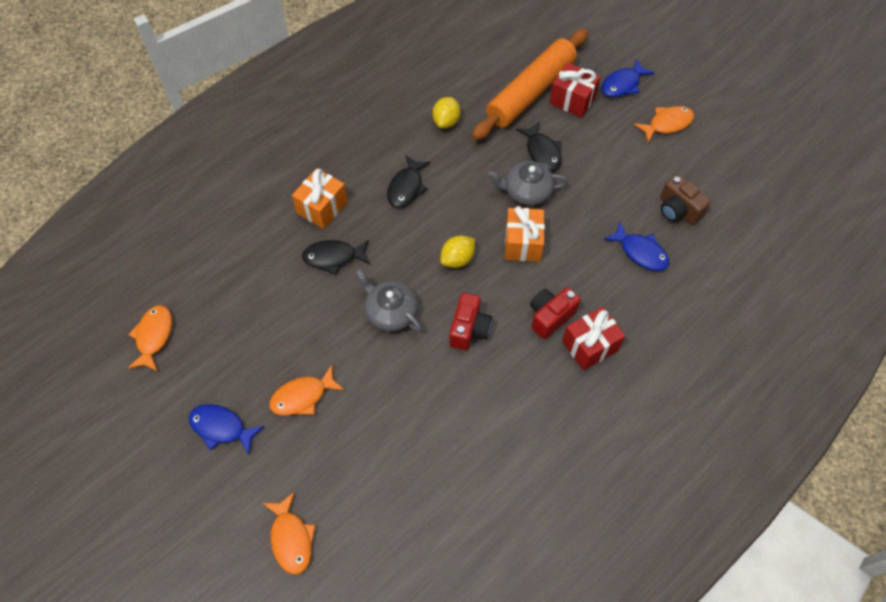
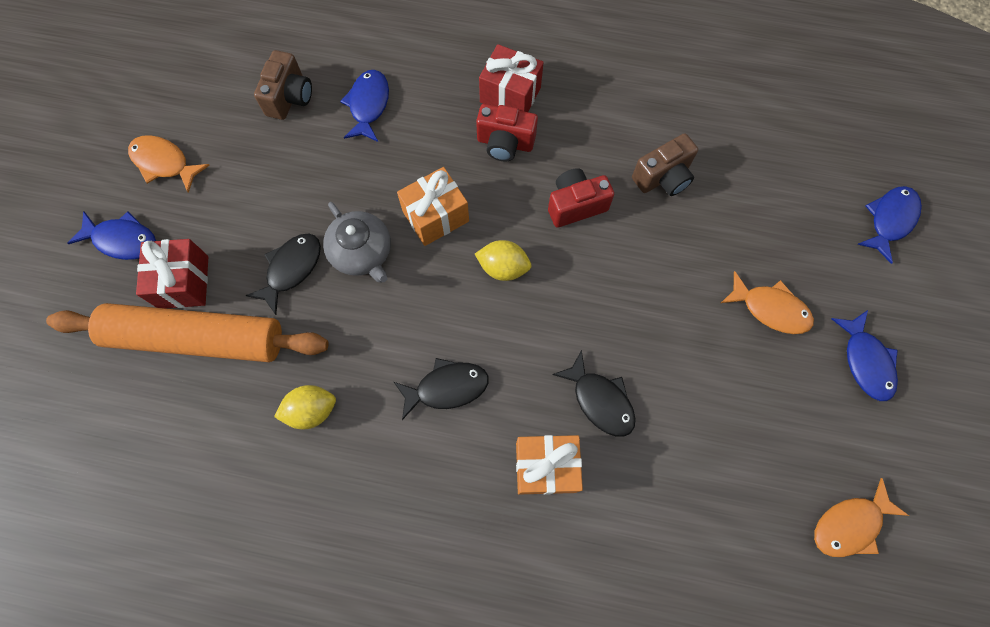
camera: 125 degrees left, 10 degrees up
orange fish [263,491,316,575] -> blue fish [857,186,922,264]
grey teapot [356,269,422,332] -> none
none -> brown camera [632,133,698,196]

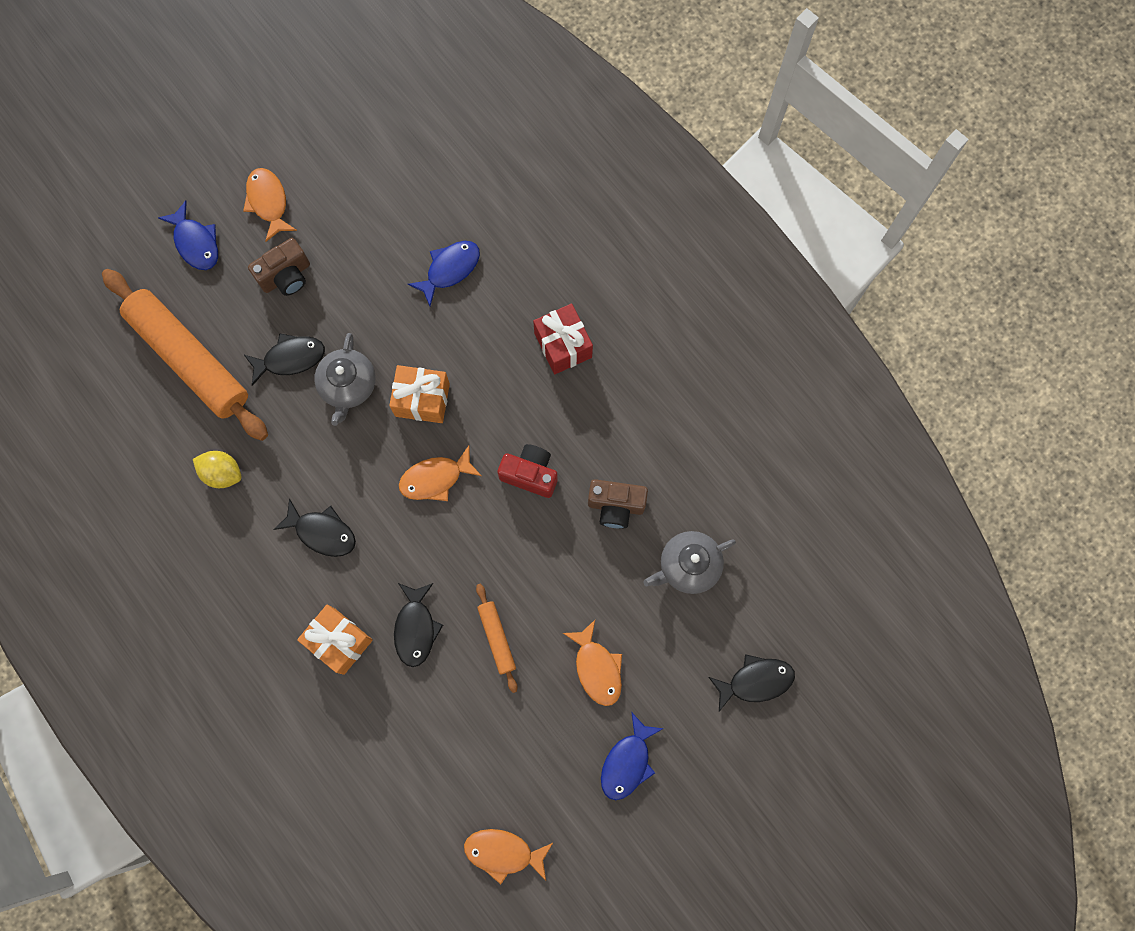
camera: 40 degrees right, 5 degrees up
red gift [136,239,208,308] -> none
brown camera [254,50,312,120] -> brown camera moved to [248,238,310,296]
yellow lemon [475,240,531,281] -> orange fish [399,446,482,501]
red camera [476,104,538,161] -> none
blue fish [857,186,922,264] -> black fish [709,654,795,711]
none -> orange rolling pin [476,584,517,693]
none -> grey teapot [643,531,736,594]

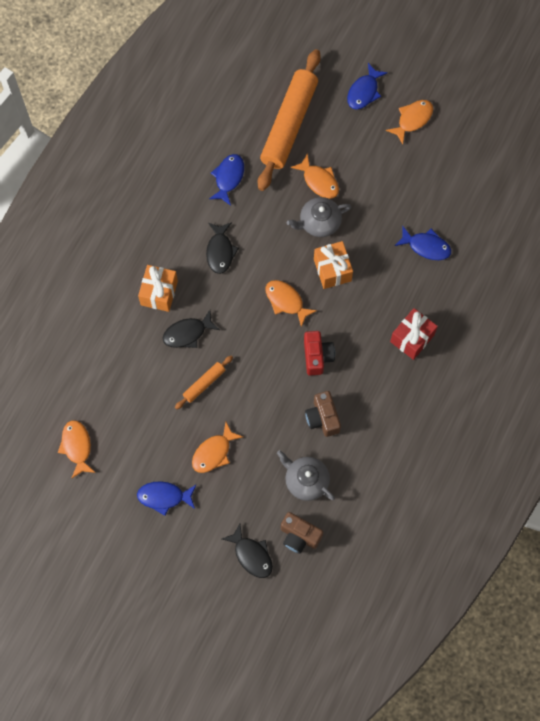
camera: 65 degrees right, 5 degrees down
yellow lemon [193,451,241,488] -> blue fish [209,154,244,206]
black fish [243,333,325,386] -> orange fish [290,154,339,199]
brown camera [248,238,310,296] -> brown camera moved to [281,512,324,554]

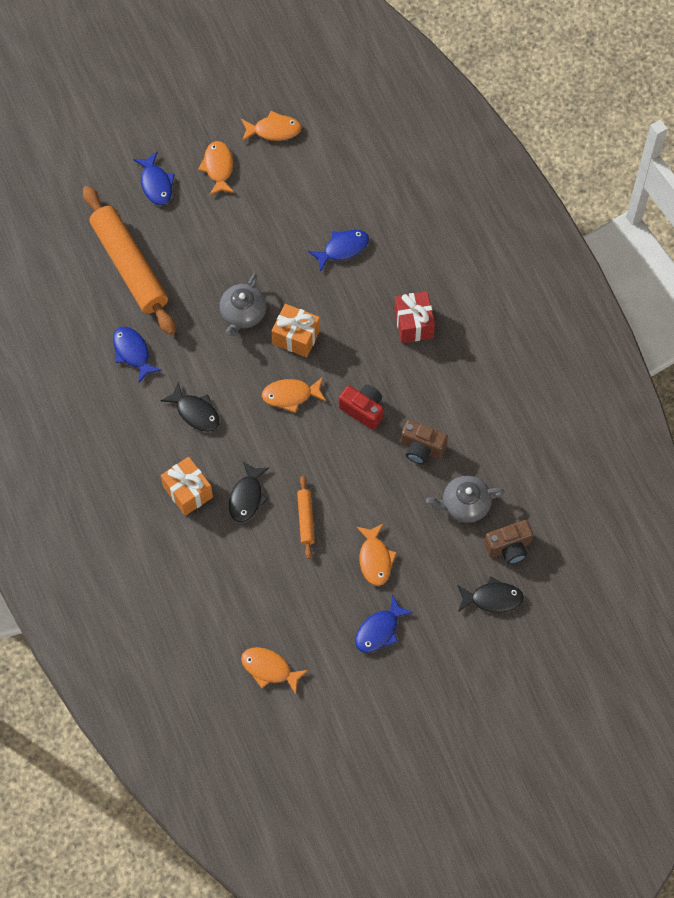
camera: 50 degrees left, 5 degrees down
orange fish [290,154,339,199] -> orange fish moved to [241,111,302,141]

